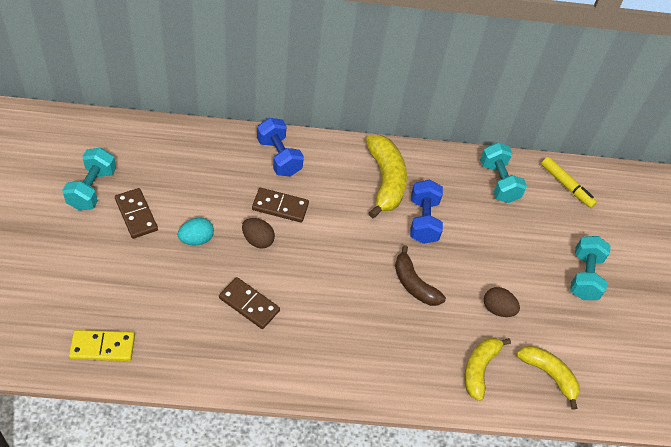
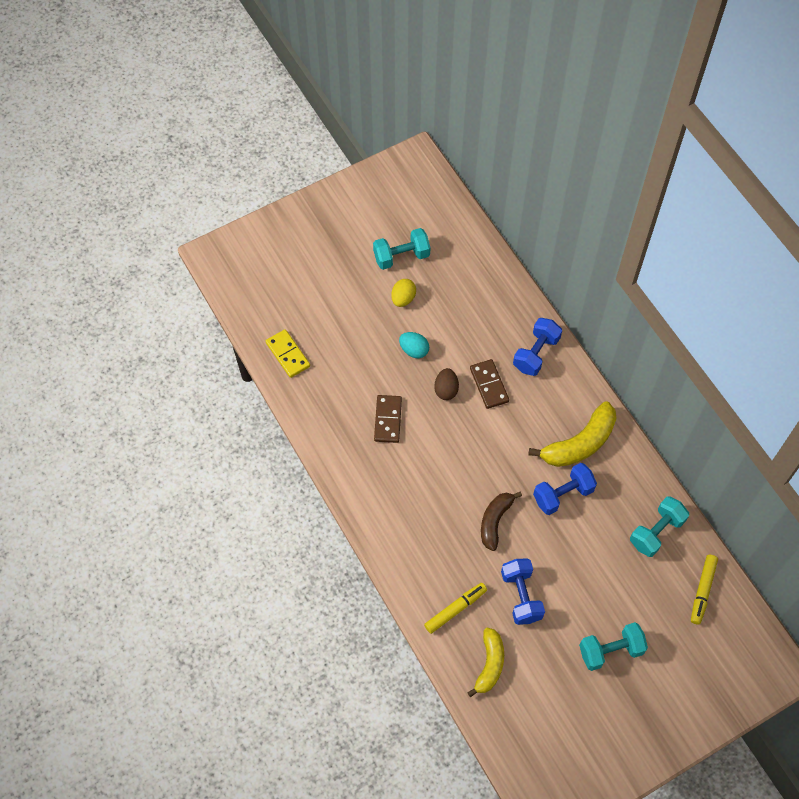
camera: 65 degrees right, 10 degrees up
brown domino [115,188,158,239] -> yellow egg [391,279,416,307]
yellow banana [465,338,511,401] -> yellow marker [424,583,487,634]
brown egg [484,287,520,317] -> blue dumbbell [501,558,545,625]

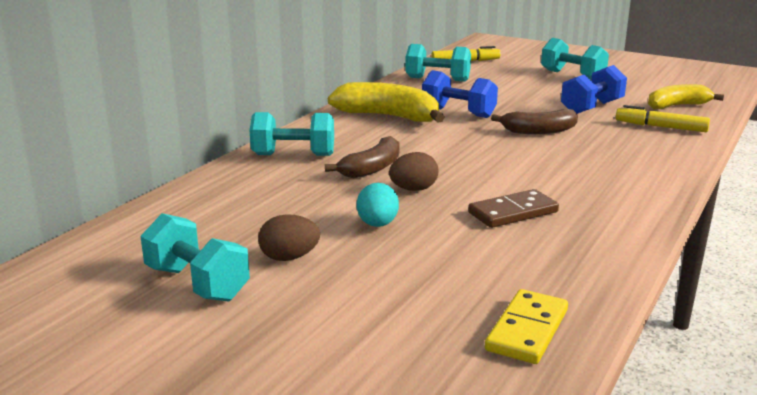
camera: 120 degrees left, 40 degrees down
yellow egg [391,279,416,307] -> brown egg [258,214,320,261]
brown domino [470,359,509,409] -> brown banana [325,136,400,178]
blue dumbbell [513,318,562,376] -> turquoise dumbbell [249,112,334,156]

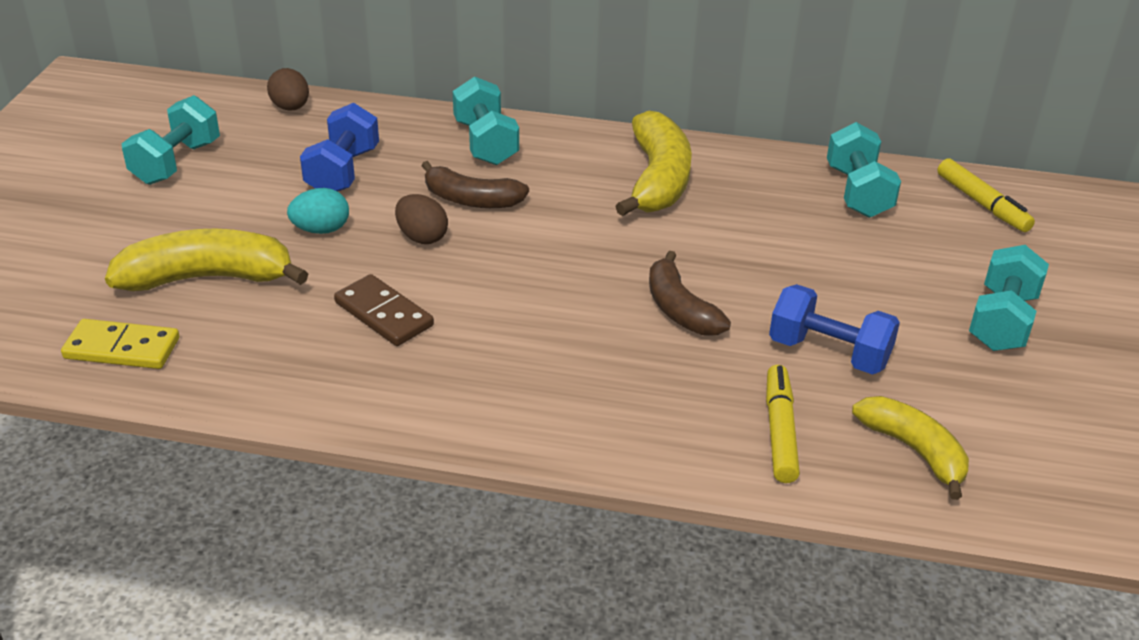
camera: 70 degrees right, 15 degrees up
brown egg [258,214,320,261] -> brown egg moved to [267,68,309,110]
blue dumbbell [422,70,498,118] -> blue dumbbell moved to [300,103,379,192]
none -> yellow banana [105,229,308,291]

